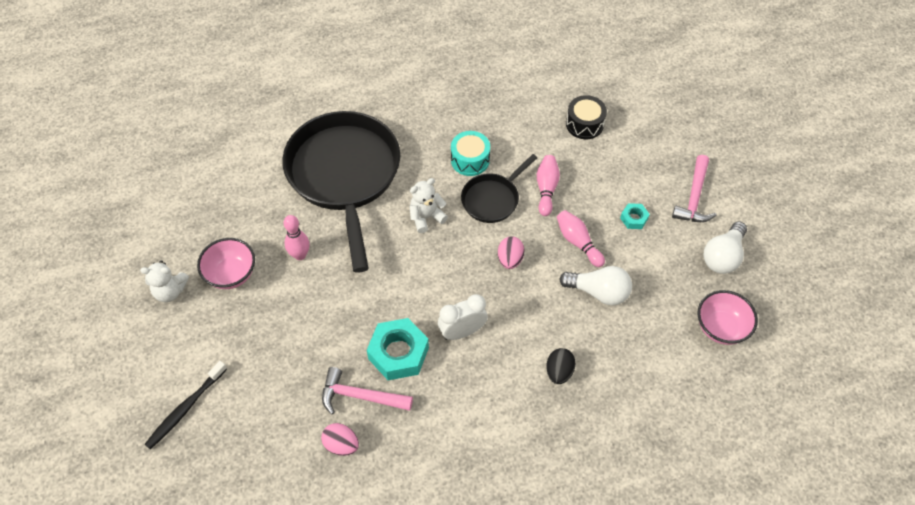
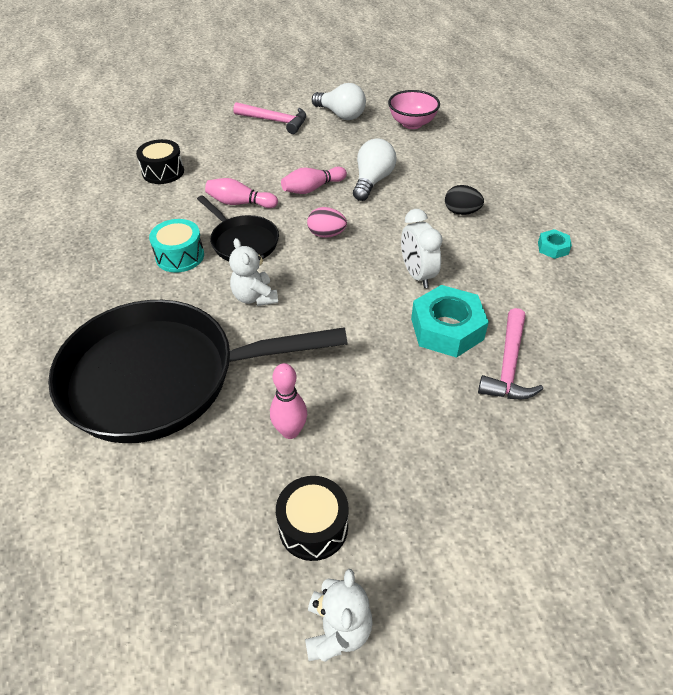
camera: 85 degrees left, 10 degrees down
black toothbrush [144,361,227,449] -> none
pink bowl [197,238,255,289] -> black drum [276,476,349,561]
pink egg [321,423,359,456] -> none
turquoise nut [620,203,650,229] -> turquoise nut moved to [538,229,572,259]

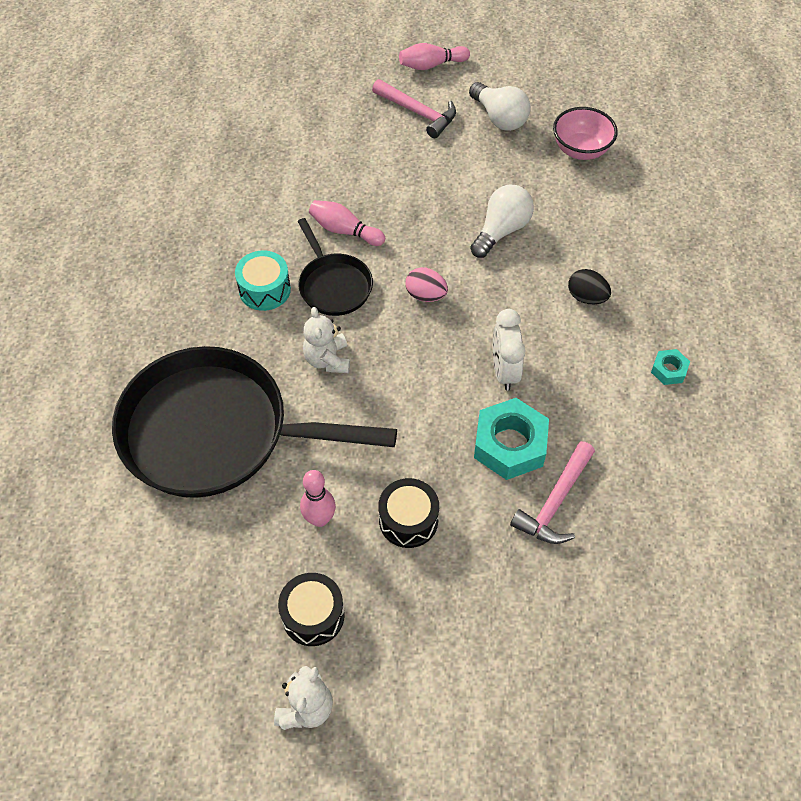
camera: 15 degrees right, 10 degrees up
black drum [136,139,184,184] -> black drum moved to [378,478,439,548]
pink bowling pin [281,167,347,194] -> pink bowling pin moved to [399,43,470,70]

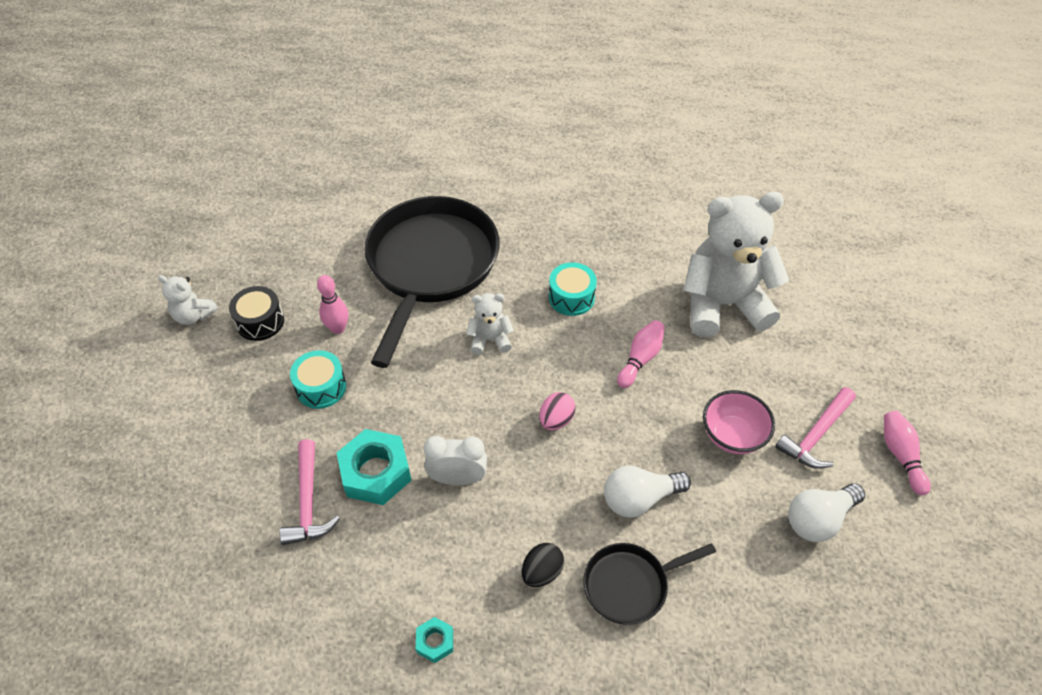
camera: 95 degrees right, 5 degrees down
black pan [298,218,373,316] -> black pan moved to [583,543,716,625]
black drum [378,478,439,548] -> turquoise drum [290,350,346,409]
white light bulb [470,184,534,258] -> white light bulb turned 120 degrees clockwise [604,466,691,518]
pink hammer [510,441,595,544] -> pink hammer turned 135 degrees counterclockwise [279,439,340,545]
pink bowl [553,107,618,160] -> pink bowl moved to [703,390,775,454]
none -> white teddy bear [683,192,789,337]

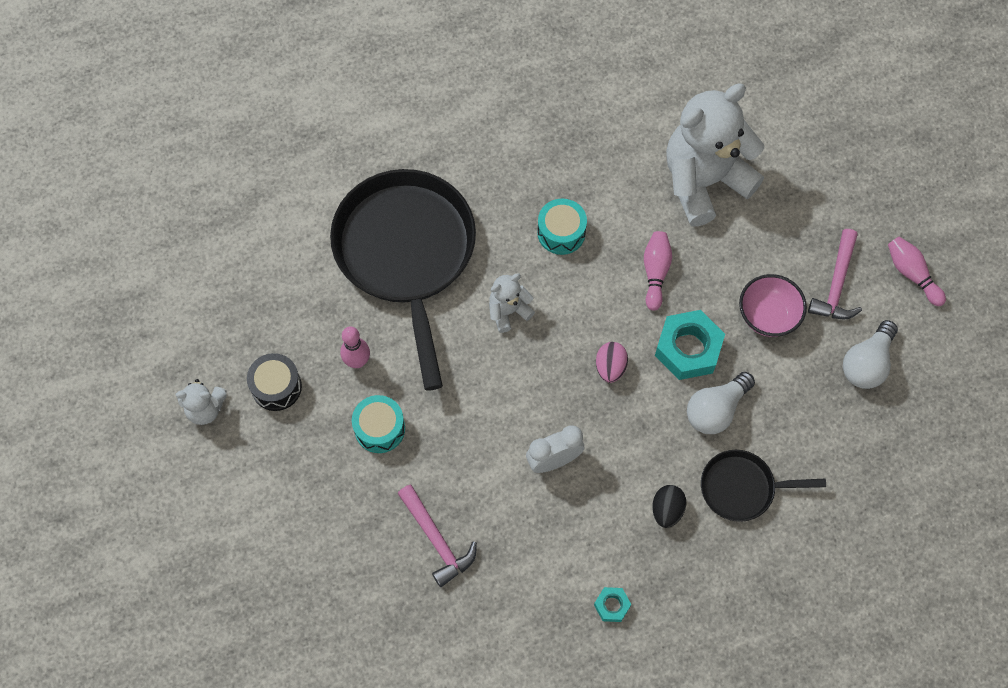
camera: 25 degrees left, 15 degrees up
turquoise nut [337,429,411,505] -> turquoise nut moved to [655,310,725,380]
black pan [583,543,716,625] -> black pan turned 45 degrees clockwise [701,450,826,522]

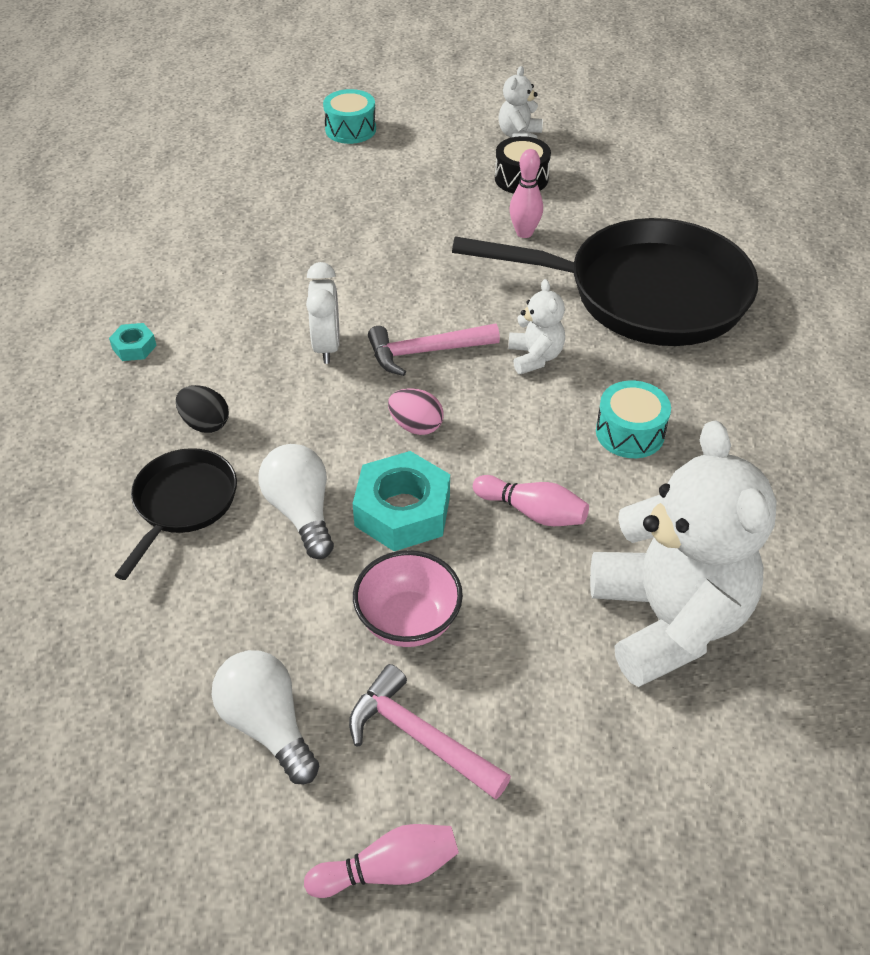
camera: 110 degrees right, 20 degrees down
turquoise drum [352,395,405,453] -> turquoise drum moved to [323,89,376,144]
pink hammer [398,485,477,587] -> pink hammer moved to [368,324,500,376]

